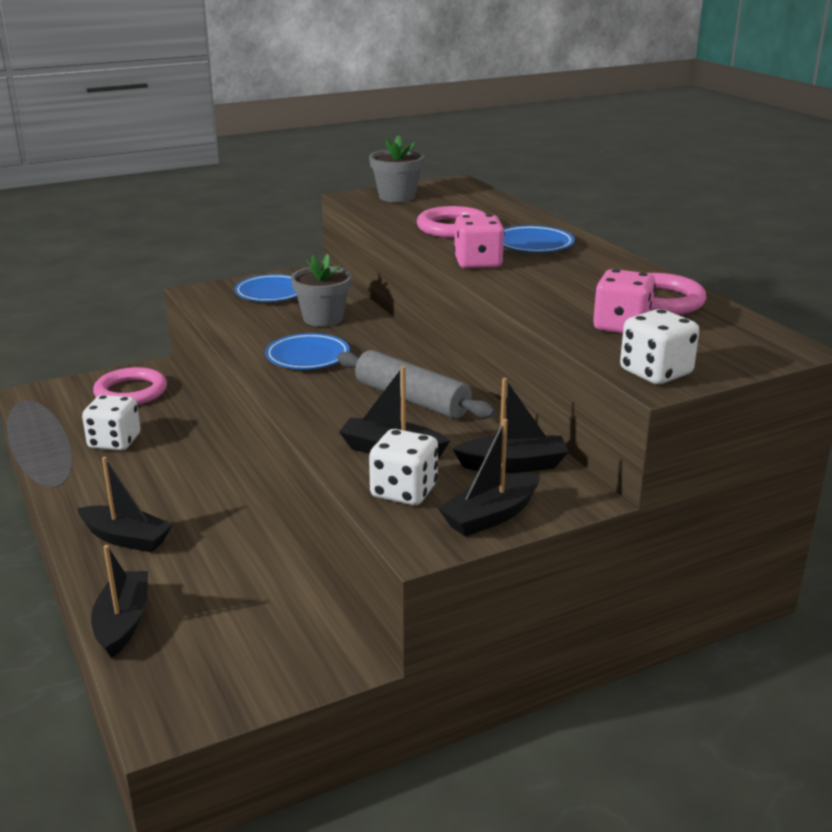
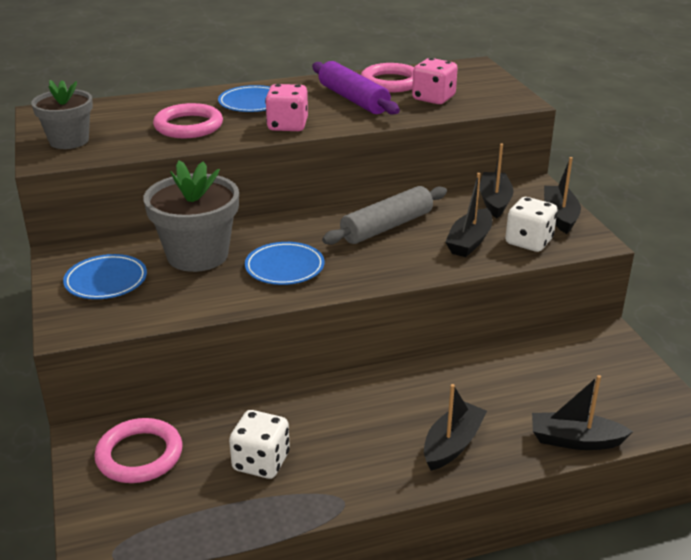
camera: 80 degrees left, 5 degrees up
grey flower pot [291,254,352,327] -> grey flower pot [144,160,239,272], size x1.52
black boat [438,419,540,537] -> black boat turned 150 degrees counterclockwise [544,157,581,234]
white dice [620,309,699,384] -> none
none -> purple rolling pin [312,61,400,115]

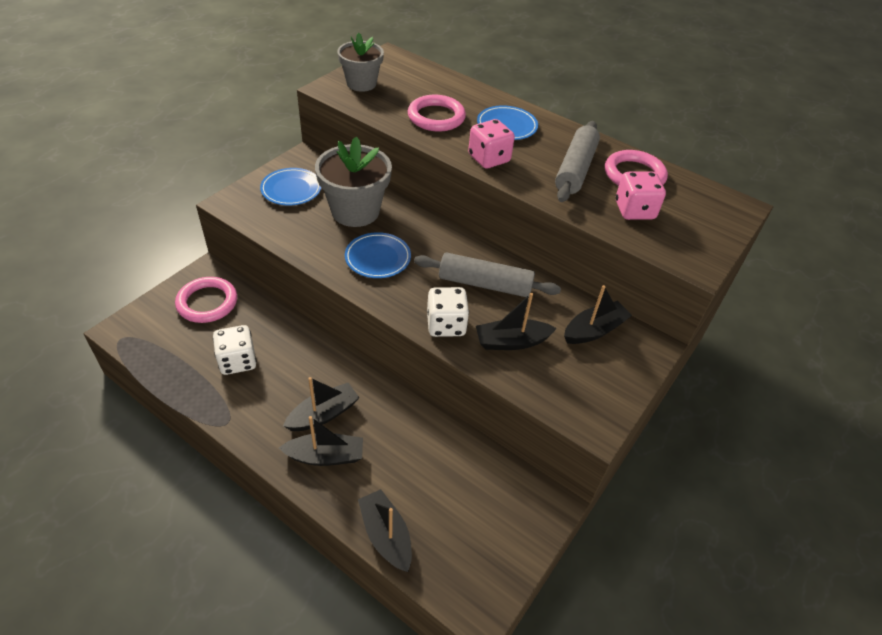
camera: 50 degrees right, 15 degrees up
purple rolling pin [312,61,400,115] -> grey rolling pin [555,121,600,202]
white dice [505,197,557,252] -> white dice moved to [427,287,469,337]
black boat [544,157,581,234] -> black boat moved to [283,377,359,431]

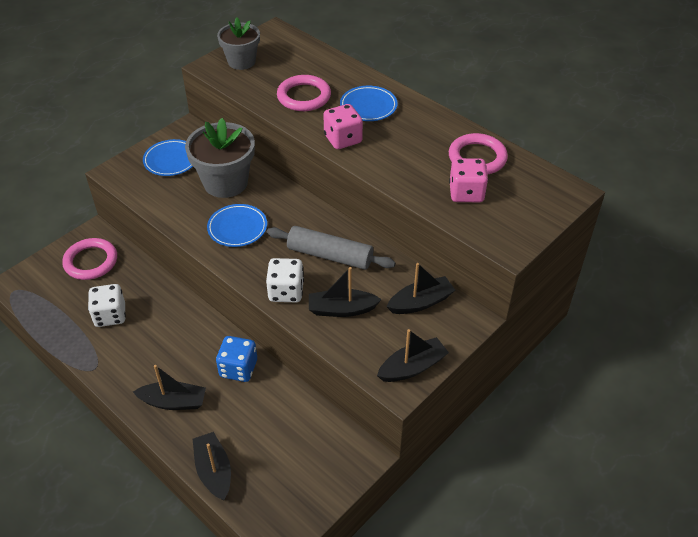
camera: 10 degrees right, 0 degrees up
black boat [283,377,359,431] -> black boat moved to [377,329,449,382]
grey rolling pin [555,121,600,202] -> none
none -> blue dice [216,336,257,382]

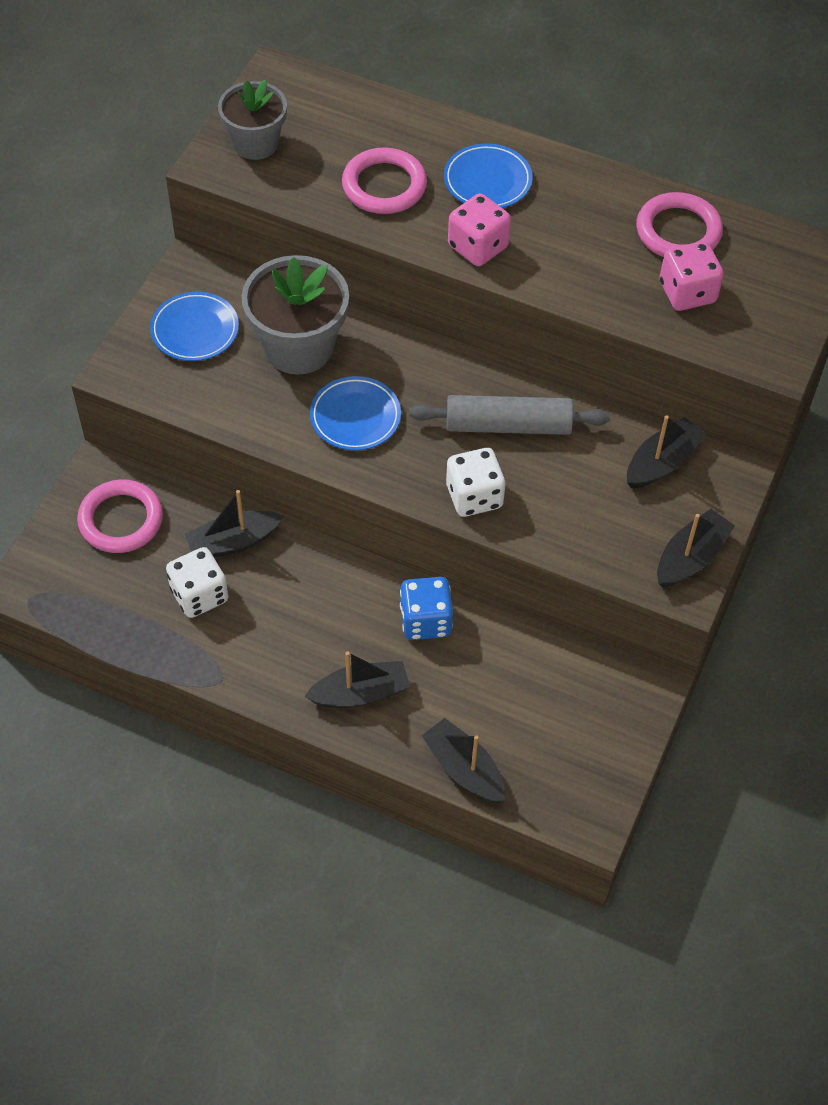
camera: 20 degrees left, 10 degrees up
black boat [309,267,382,317] -> black boat moved to [185,490,283,557]

